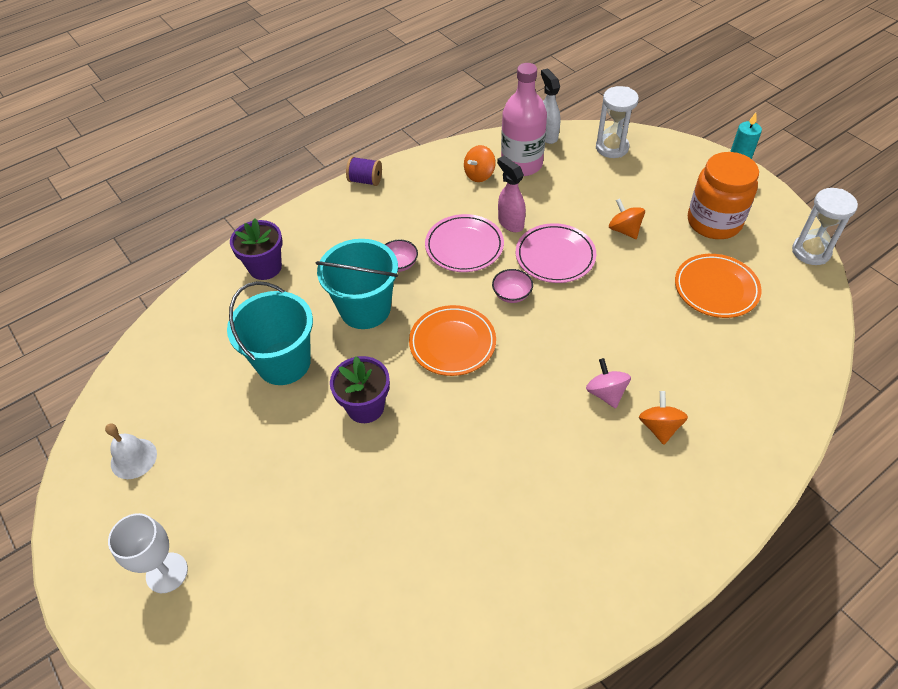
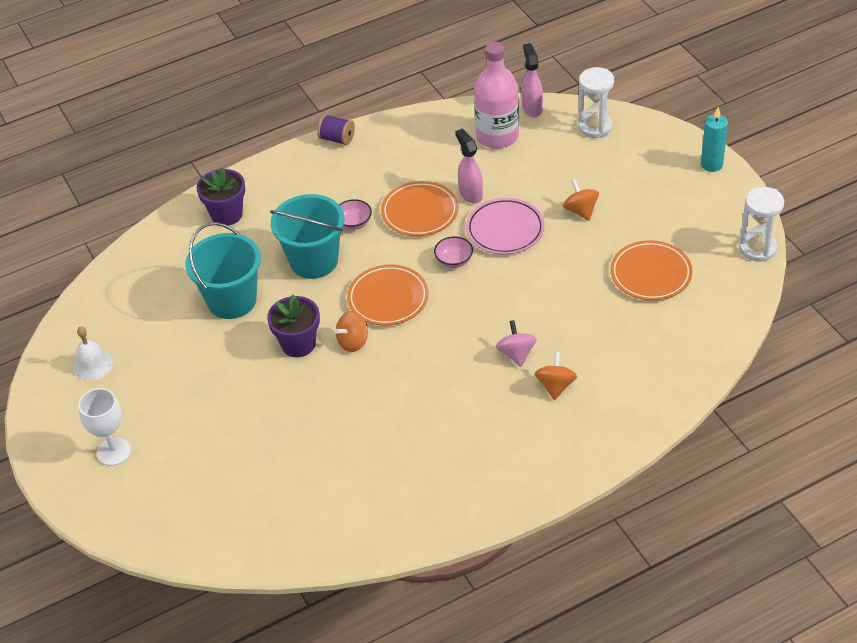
camera: 10 degrees right, 5 degrees down
pink plate [425,214,504,272] -> orange plate [381,181,458,236]
orange spinning top [464,145,496,182] -> orange spinning top moved to [335,311,368,352]
white spray bottle [541,68,560,144] -> pink spray bottle [521,43,543,117]
orange jar [688,152,759,239] -> none

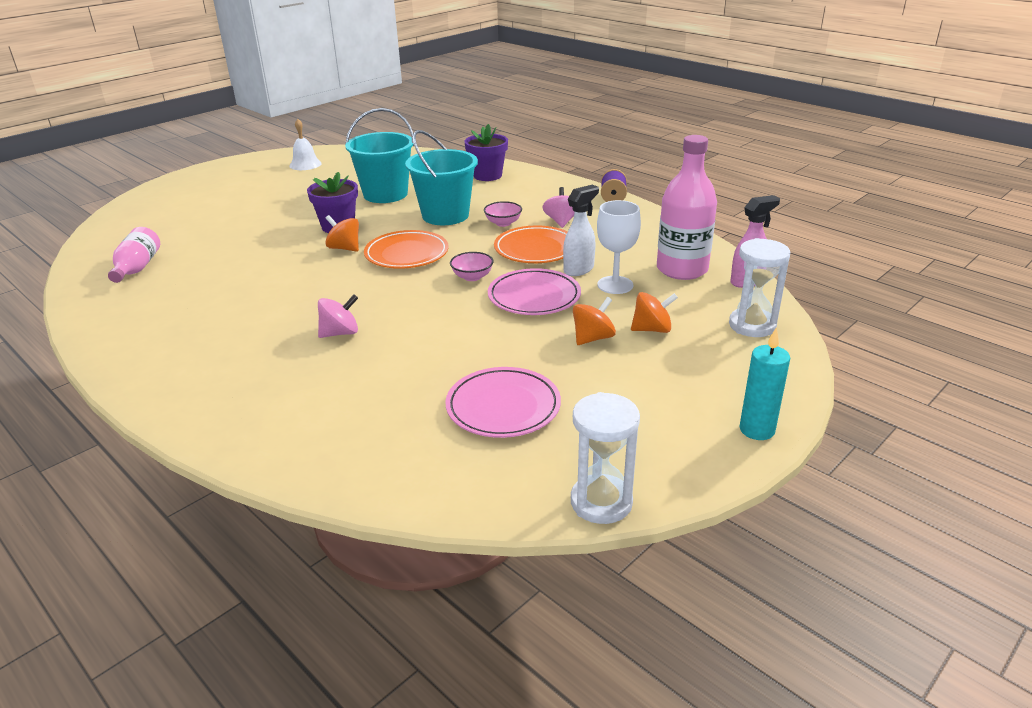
camera: 70 degrees right, 15 degrees down
white goblet [78,388,131,466] -> white goblet moved to [597,200,641,294]
pink spray bottle [455,129,483,203] -> white spray bottle [563,185,599,276]
orange spinning top [535,352,577,400] -> orange spinning top moved to [631,292,678,333]
orange plate [610,240,693,300] -> pink plate [445,367,561,438]
none -> pink bottle [108,227,160,283]
none -> pink spinning top [542,187,574,228]

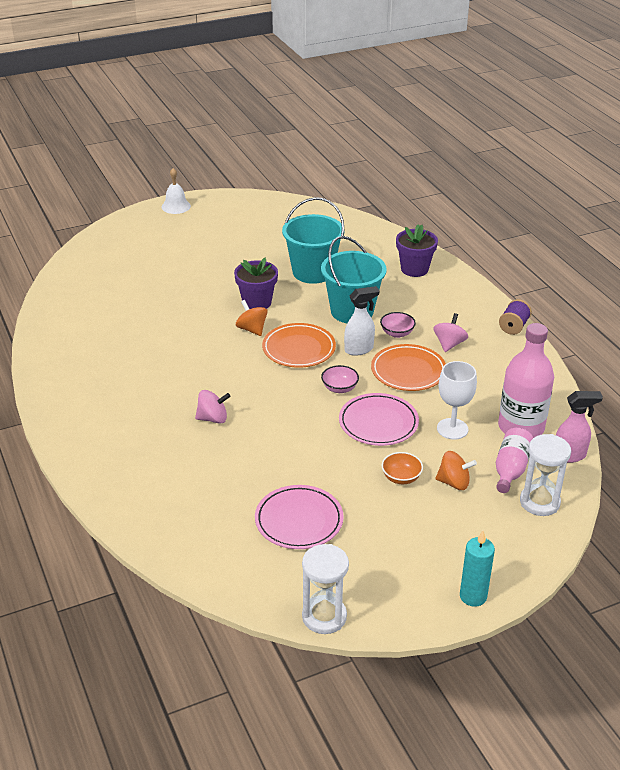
camera: 20 degrees right, 5 degrees up
pink bottle [108,227,160,283] -> pink bottle moved to [496,428,533,493]
white bell [290,119,322,170] -> white bell moved to [162,168,191,214]
white spray bottle [563,185,599,276] -> white spray bottle moved to [344,286,379,356]
orange spinning top [573,297,616,345] -> orange bowl [381,452,423,484]

